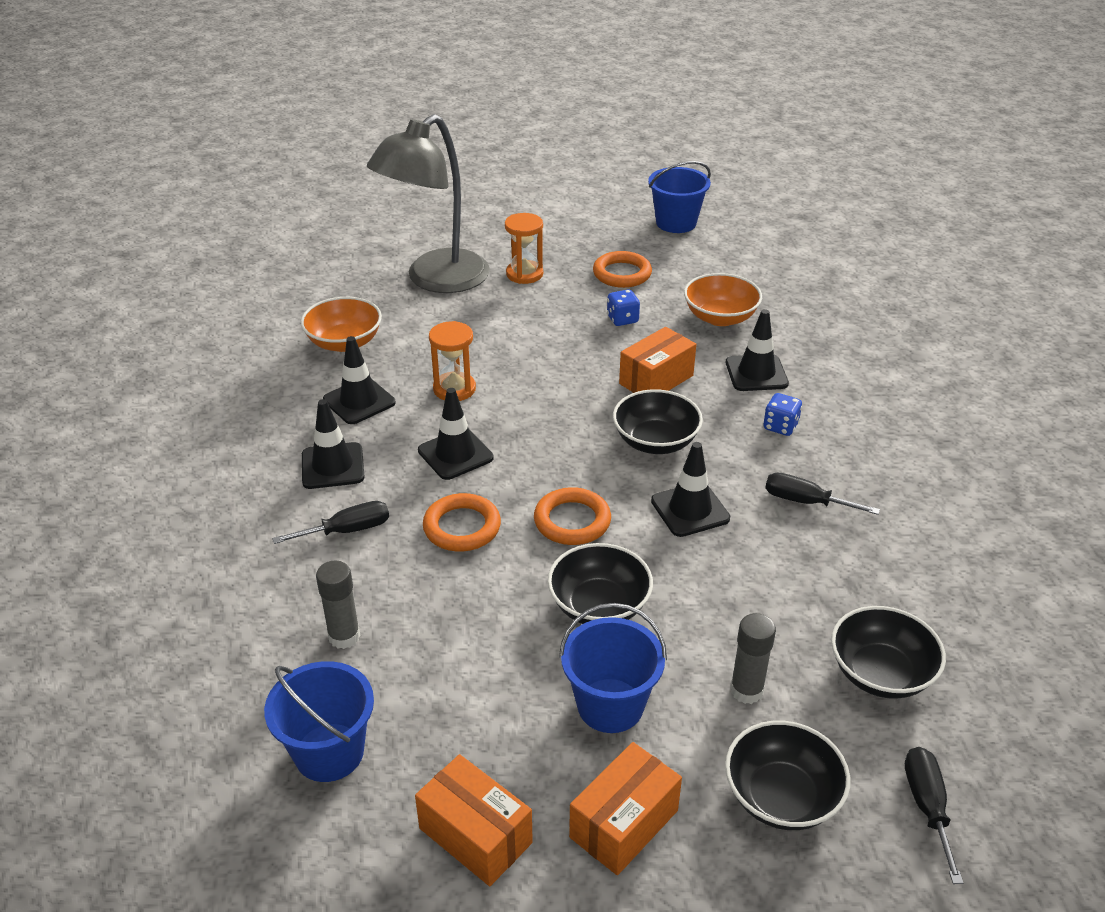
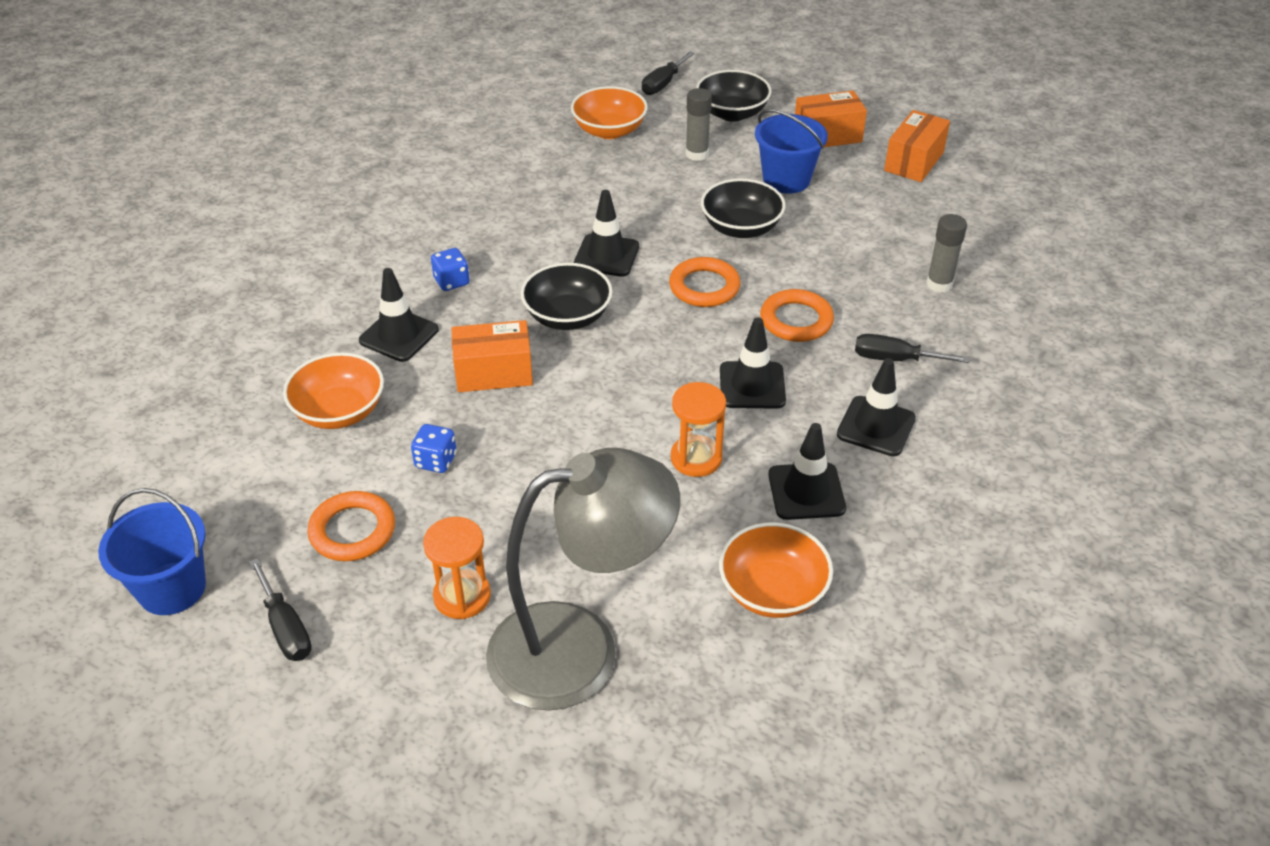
camera: 145 degrees left, 5 degrees up
blue bucket [264,661,374,782] -> none
orange box [415,754,533,886] -> orange box turned 45 degrees clockwise [884,110,950,182]
black screwdriver [765,473,880,515] -> black screwdriver moved to [249,558,312,661]
black bowl [831,606,946,699] -> orange bowl [571,86,648,139]

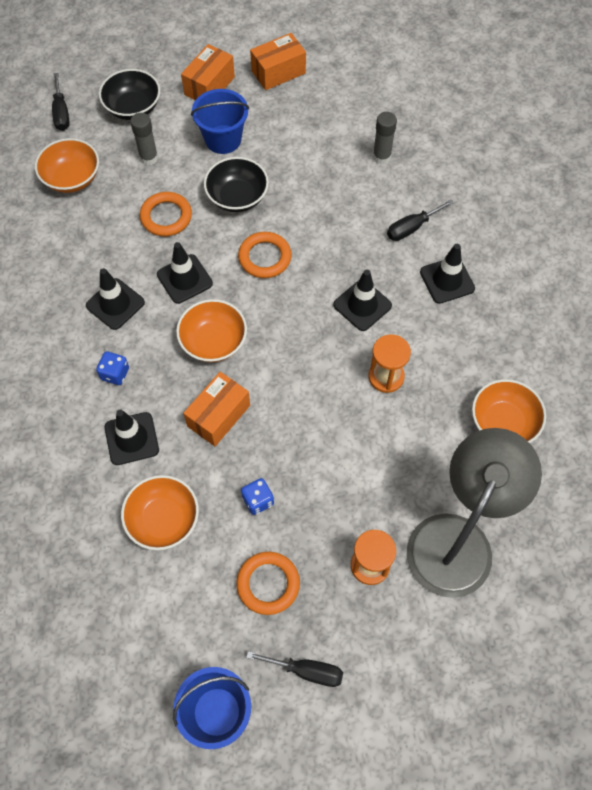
camera: 45 degrees left, 20 degrees up
black bowl [521,263,613,330] -> orange bowl [176,299,247,362]
orange ring [760,289,834,342] -> orange ring moved to [140,192,192,236]
black traffic cone [768,423,846,520] -> black traffic cone moved to [86,268,145,330]
orange box [884,110,950,182] -> orange box turned 75 degrees clockwise [250,33,306,90]

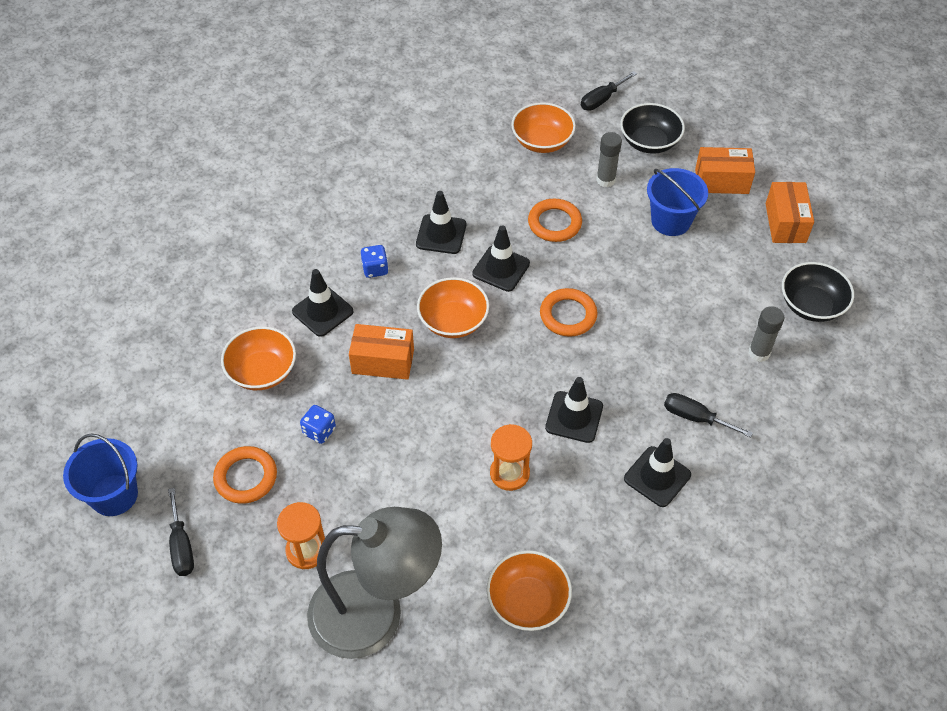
camera: 60 degrees right, 10 degrees down
black bowl [204,157,269,212] -> black bowl moved to [782,262,854,322]
orange box [250,33,306,90] -> orange box turned 60 degrees clockwise [765,182,814,243]

